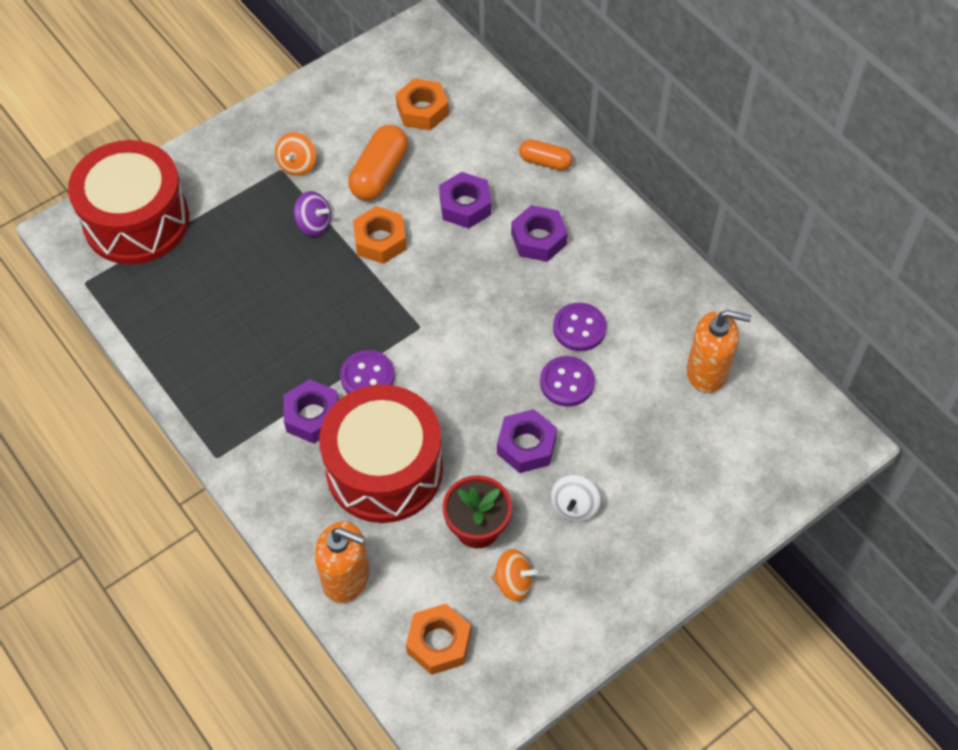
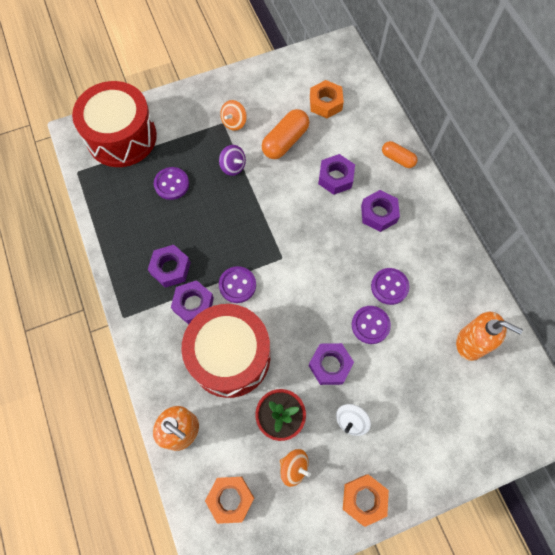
camera: 15 degrees right, 10 degrees up
orange nut [353,206,407,264] -> orange nut moved to [343,474,389,527]
none -> purple nut [148,245,191,288]
none -> purple button [154,167,189,200]

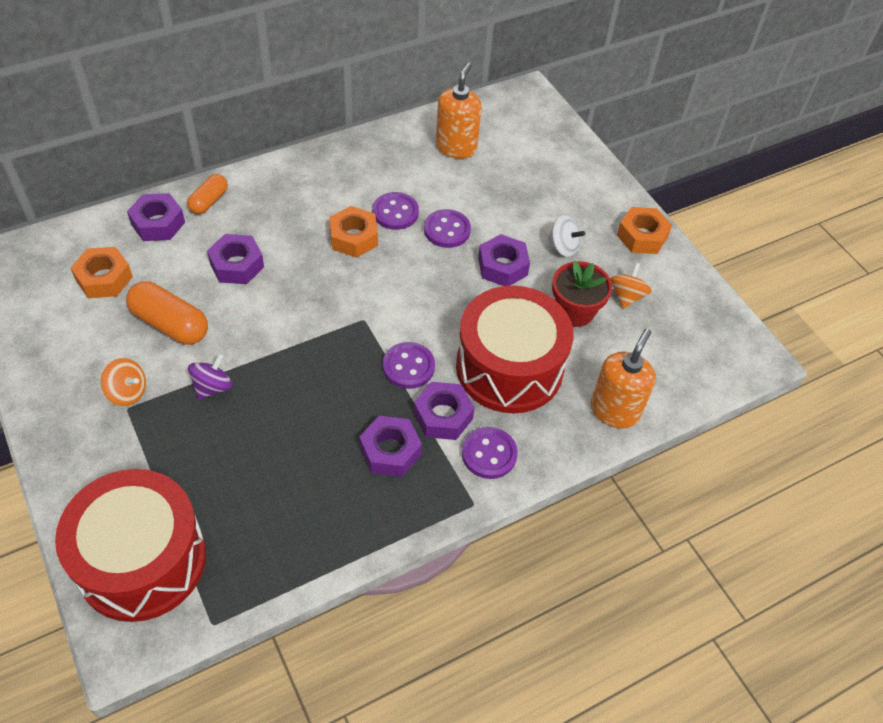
camera: 100 degrees left, 15 degrees down
purple button [154,167,189,200] -> purple button moved to [462,427,518,479]
orange nut [205,477,254,524] -> orange nut moved to [329,206,378,258]
purple nut [361,190,400,232] -> purple nut moved to [127,193,185,241]

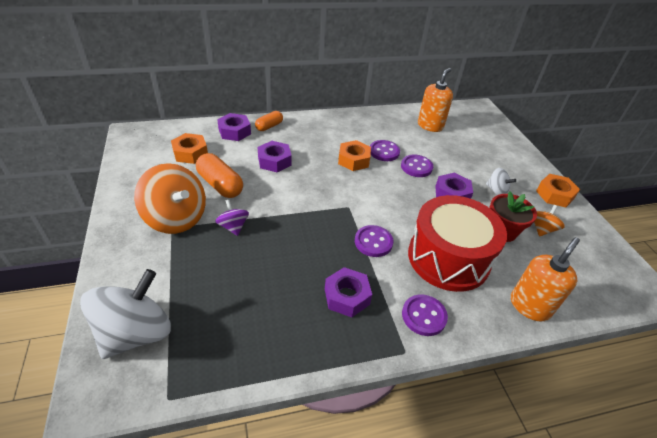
camera: 15 degrees right, 10 degrees down
red drum [55,469,206,622] -> white spinning top [80,269,171,359]
orange spinning top [101,358,146,406] -> orange spinning top [134,163,206,234], size x2.04
purple spinning top [188,353,232,400] -> purple spinning top turned 75 degrees counterclockwise [215,200,249,236]
purple nut [413,382,475,440] -> none

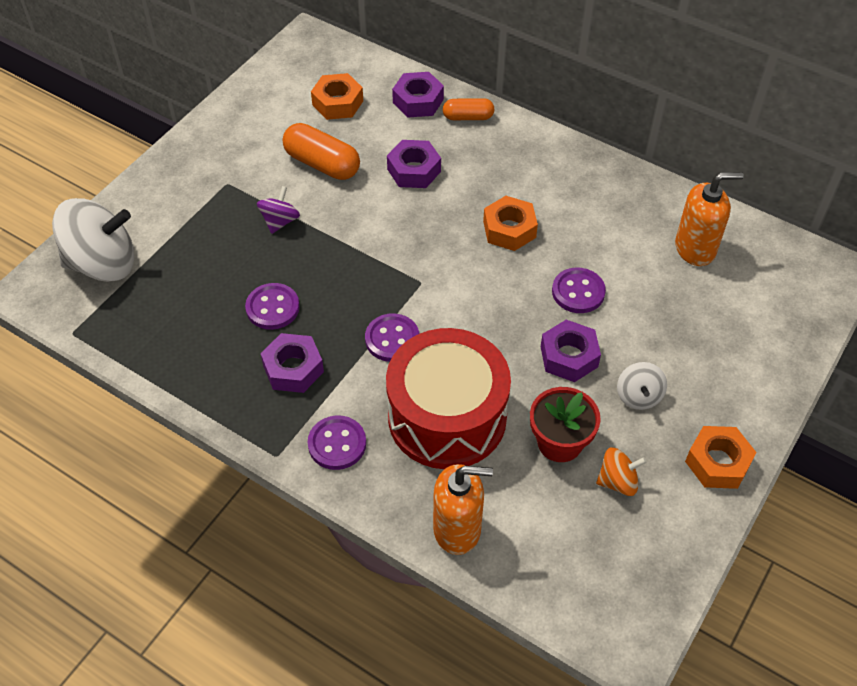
camera: 50 degrees right, 10 degrees up
orange spinning top [134,163,206,234] -> none
orange capsule [196,153,243,198] -> orange capsule turned 60 degrees counterclockwise [283,123,360,180]
purple button [370,140,400,161] -> purple button moved to [245,283,300,330]

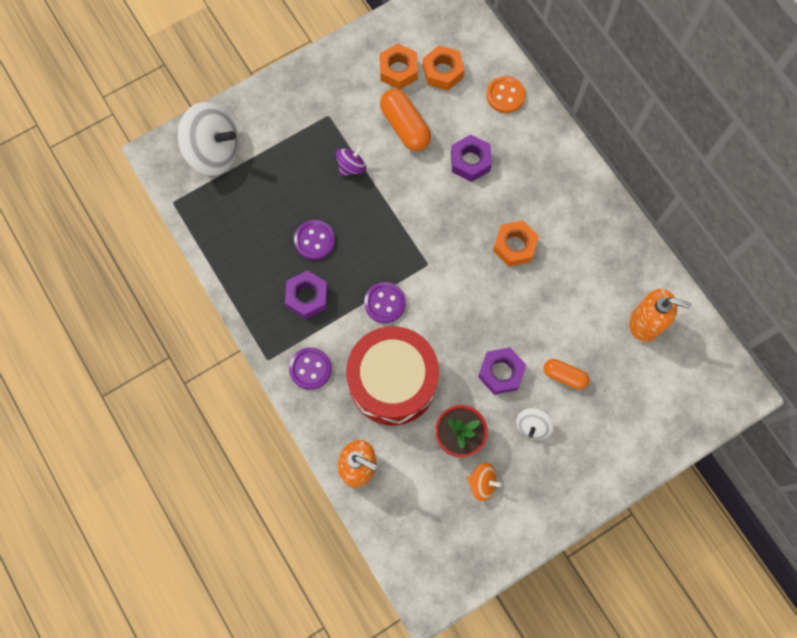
camera: 25 degrees right, 20 degrees up
purple nut [392,72,444,118] -> orange button [486,76,526,113]
orange capsule [443,98,494,120] -> orange capsule moved to [544,359,589,389]
purple button [552,267,606,313] -> none
orange nut [685,426,757,489] -> orange nut moved to [379,43,418,90]

